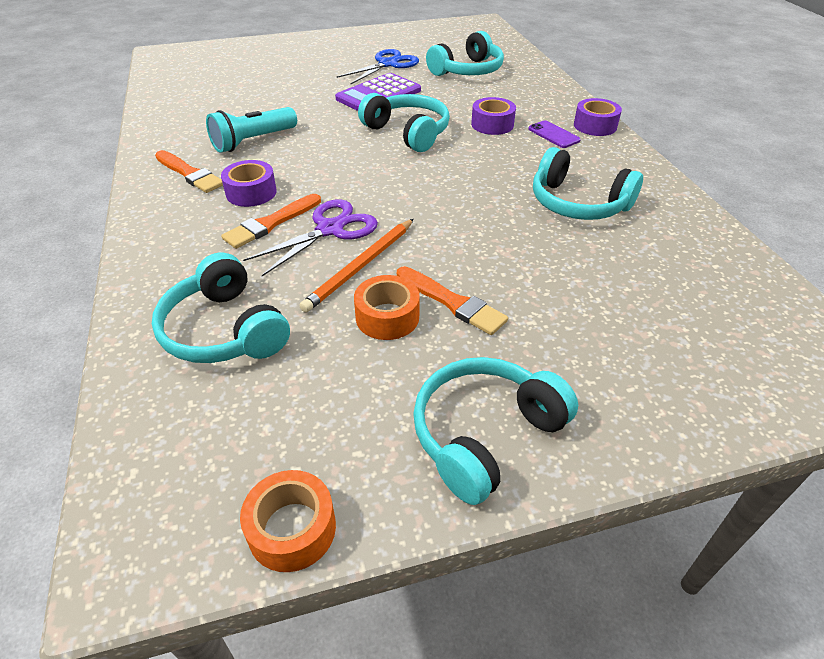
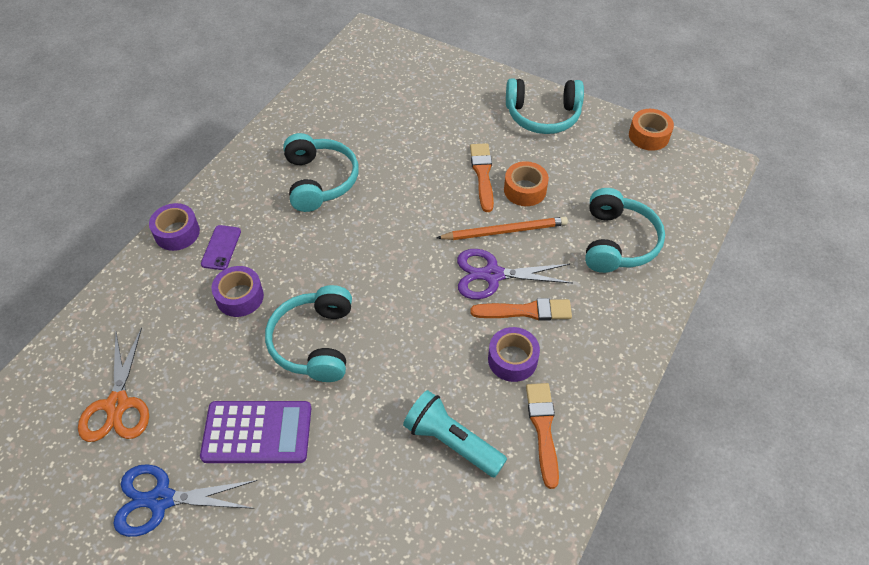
camera: 135 degrees left, 10 degrees up
turquoise flashlight [206,107,297,153] -> turquoise flashlight turned 150 degrees counterclockwise [403,390,507,478]
turquoise headphones [426,31,504,76] -> orange scissors [78,328,149,442]

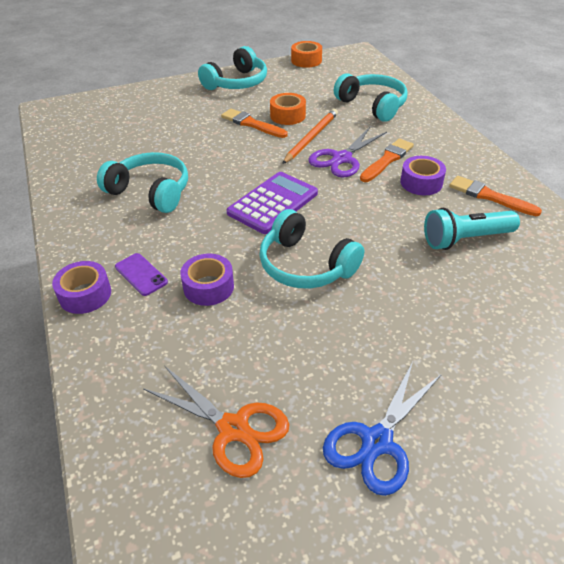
camera: 50 degrees left, 10 degrees down
purple calculator [200,401,311,463] -> purple calculator moved to [227,172,318,234]

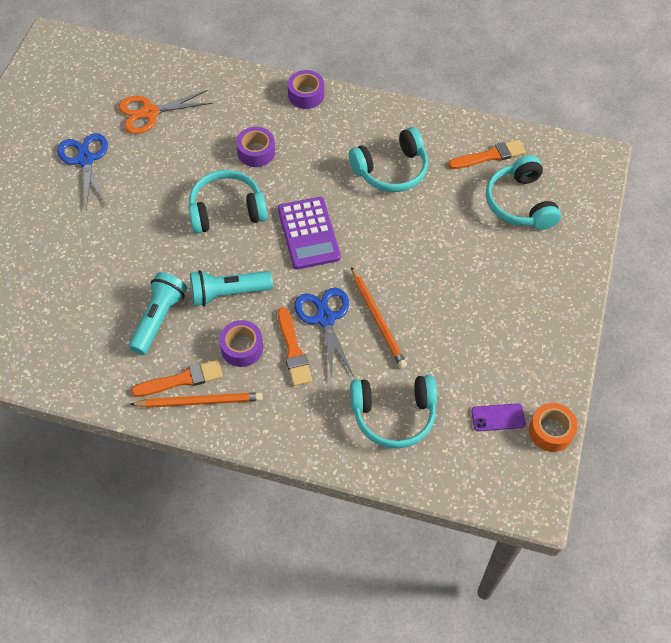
camera: 125 degrees right, 15 degrees up
purple phone [115,253,168,296] -> purple phone moved to [471,403,526,431]
turquoise headphones [198,46,267,90] -> turquoise headphones moved to [486,155,561,230]
orange brush [221,108,288,138] -> orange brush moved to [448,140,526,169]
orange tape [270,93,306,125] -> none
purple scissors [308,127,387,178] -> blue scissors [294,288,354,379]
none -> orange pencil [129,392,263,408]
none -> turquoise flashlight [190,270,273,306]

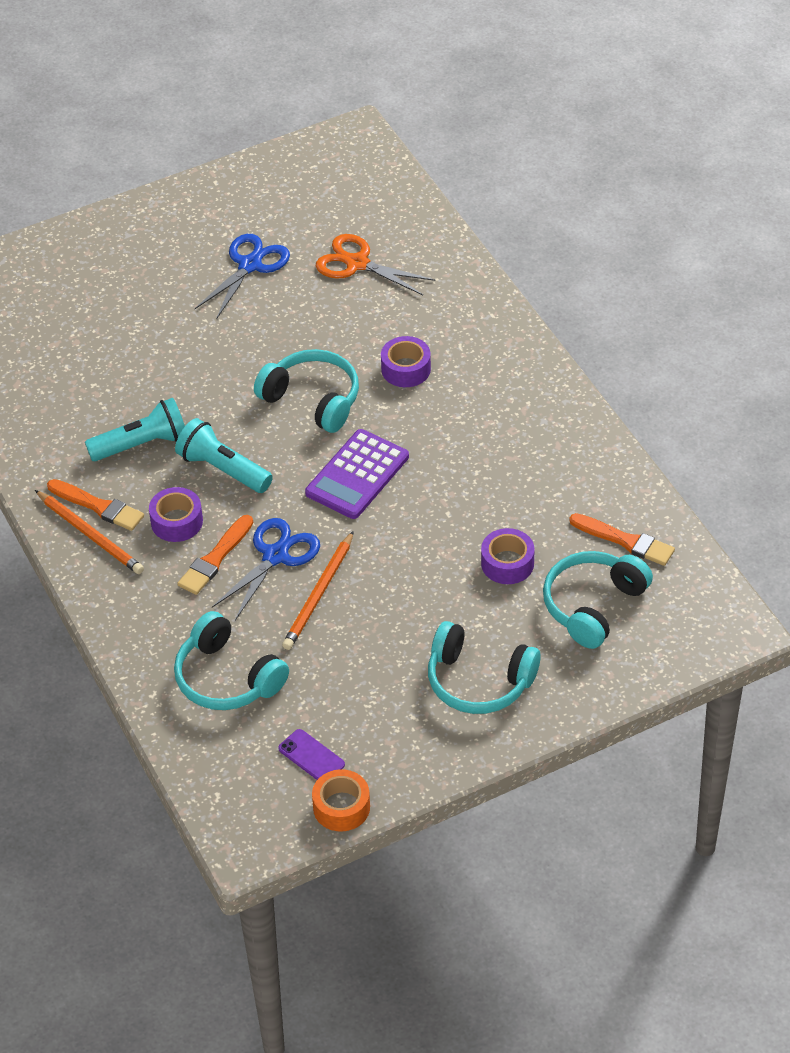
camera: 50 degrees right, 10 degrees down
purple tape [288,70,324,109] -> purple tape moved to [481,528,535,584]
turquoise headphones [349,127,428,192] -> turquoise headphones moved to [428,621,541,714]

